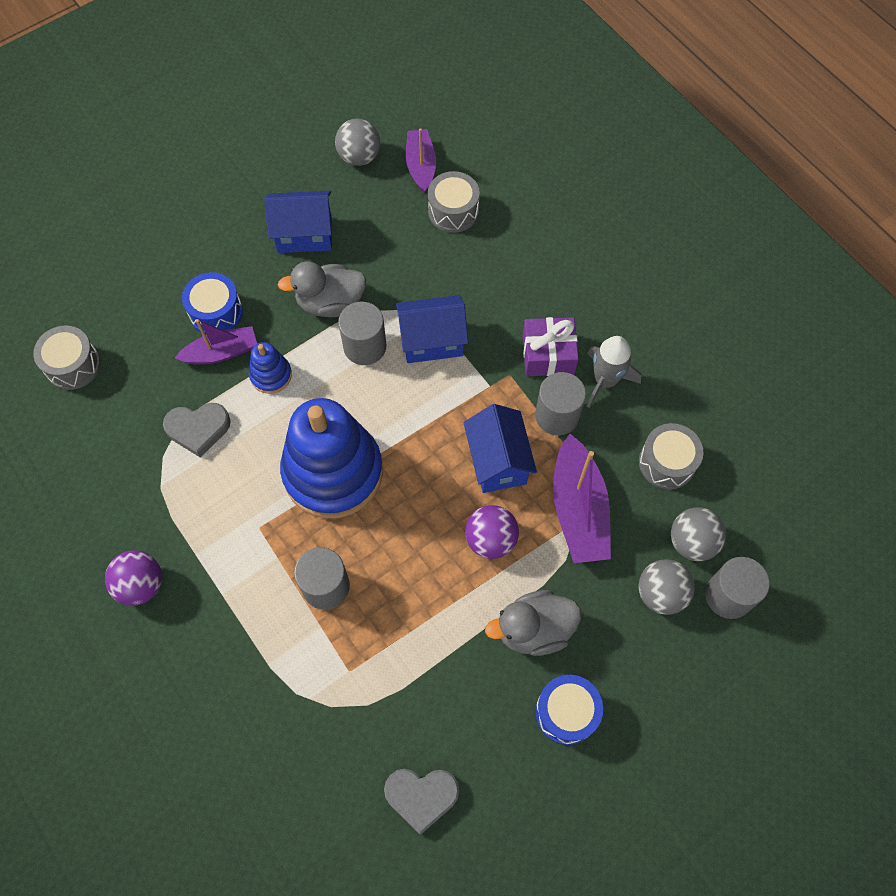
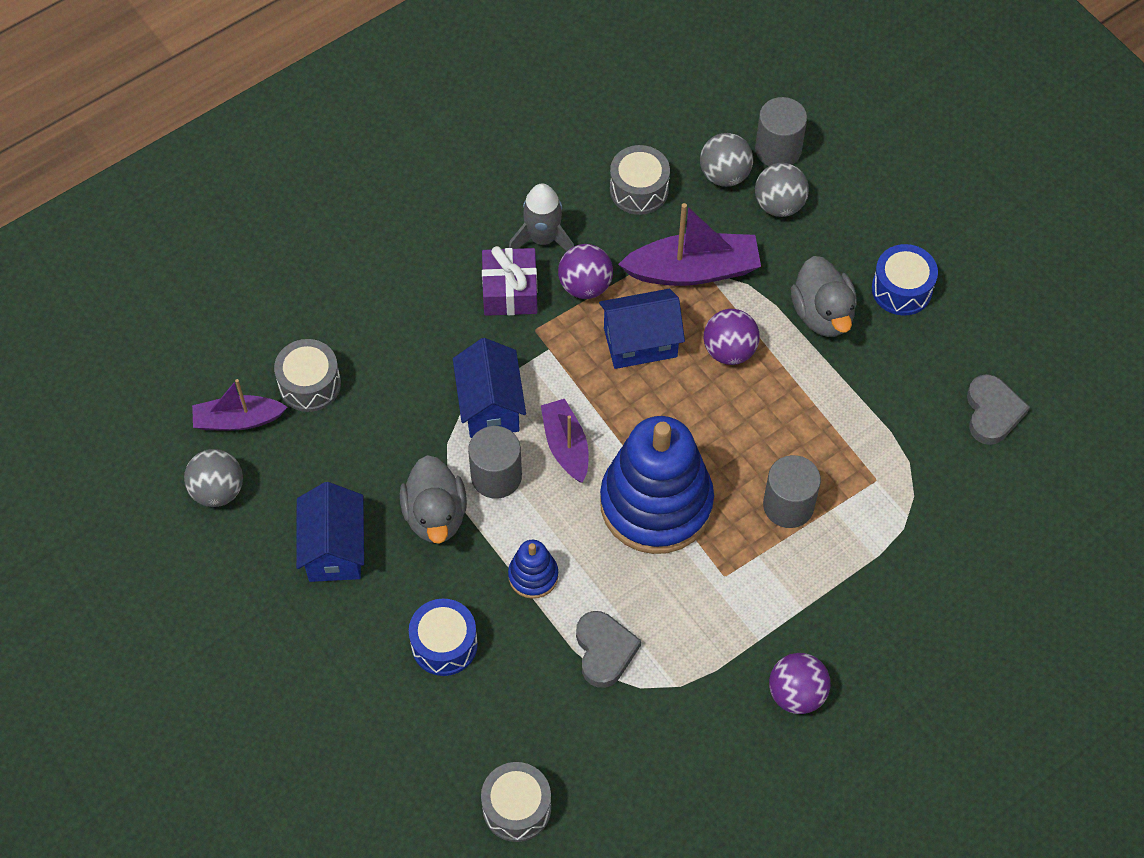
camera: 90 degrees left, 5 degrees down
purple boat [175,319,257,365] -> purple boat moved to [541,399,589,483]
grey cylinder [535,372,586,435] -> purple ball [558,244,613,299]

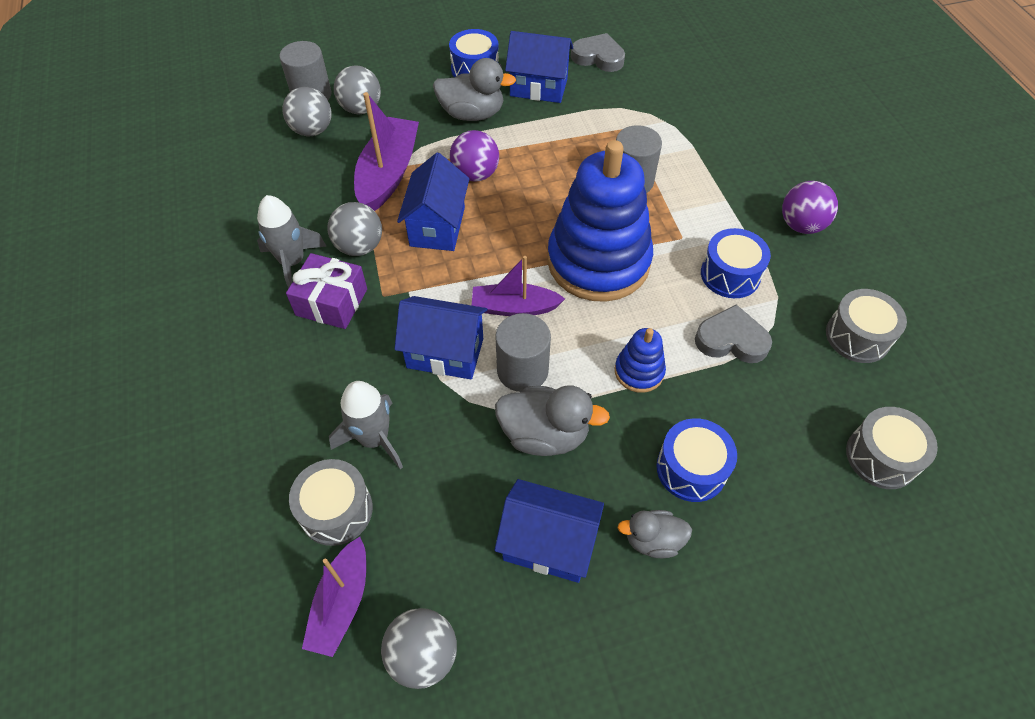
camera: 70 degrees left, 5 degrees down
purple ball [558,244,613,299] -> grey ball [327,202,382,256]
grey drum [610,145,670,215] -> grey drum moved to [826,289,907,363]
none -> grey rocket [329,381,403,469]
none -> blue house [505,31,573,103]
none -> grey duck [617,510,692,558]
none -> blue drum [701,228,771,298]

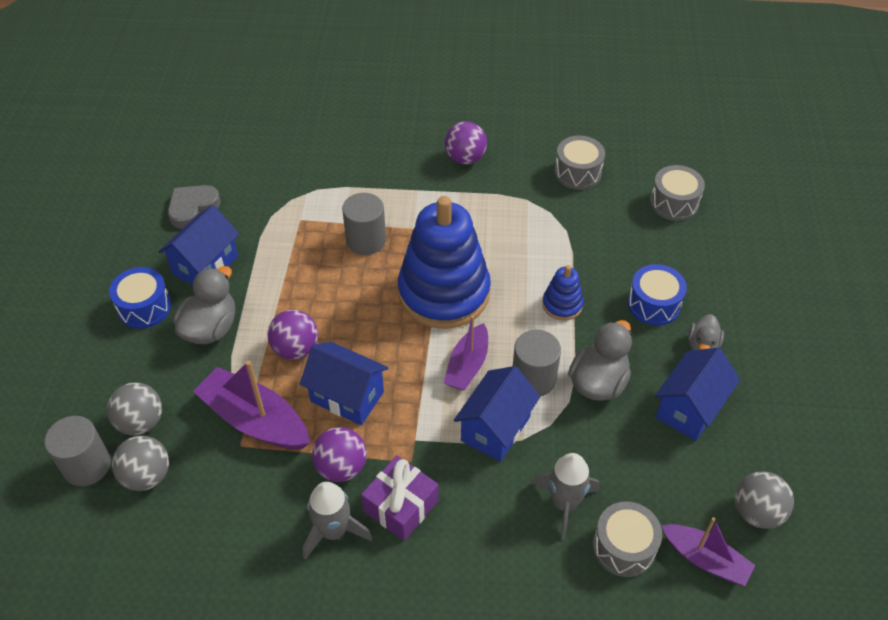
camera: 70 degrees left, 5 degrees down
grey ball [327,202,382,256] -> purple ball [312,427,367,482]
grey heart [695,304,772,363] -> none
blue drum [701,228,771,298] -> none

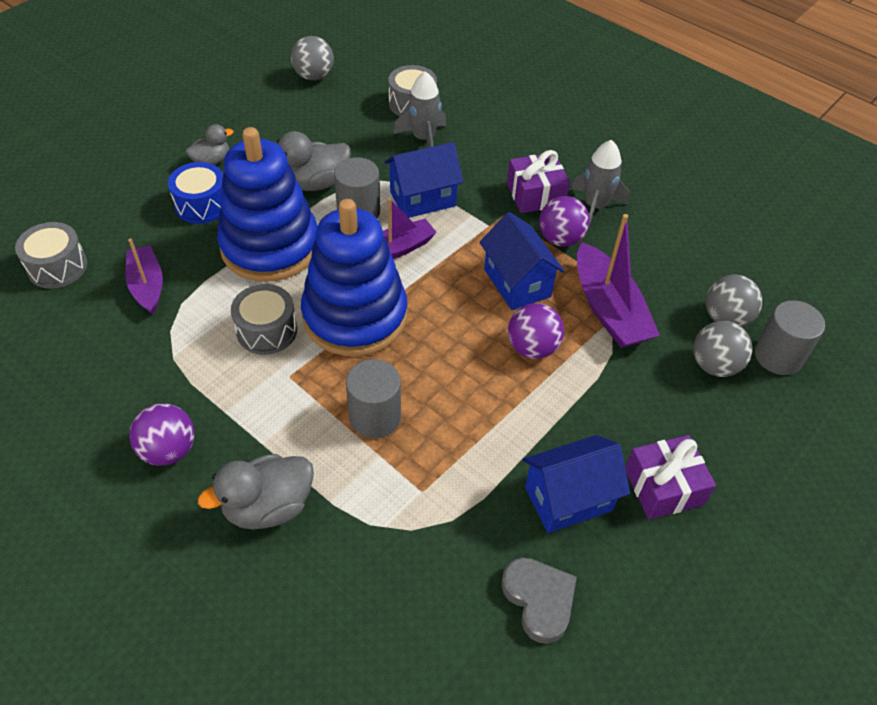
camera: 145 degrees left, 0 degrees up
blue drum [109,267,171,329] -> purple gift [625,435,716,520]
grey heart [168,185,221,229] -> grey heart turned 105 degrees counterclockwise [501,558,577,644]
grey duck [173,266,235,344] -> grey duck moved to [198,454,314,530]
blue stacking toy [542,265,584,321] -> blue stacking toy [217,127,318,282], size x2.29
grey drum [555,136,605,190] -> grey drum moved to [231,284,297,355]
blue house [655,348,740,441] -> none
purple boat [662,517,755,586] -> purple boat moved to [125,238,163,314]

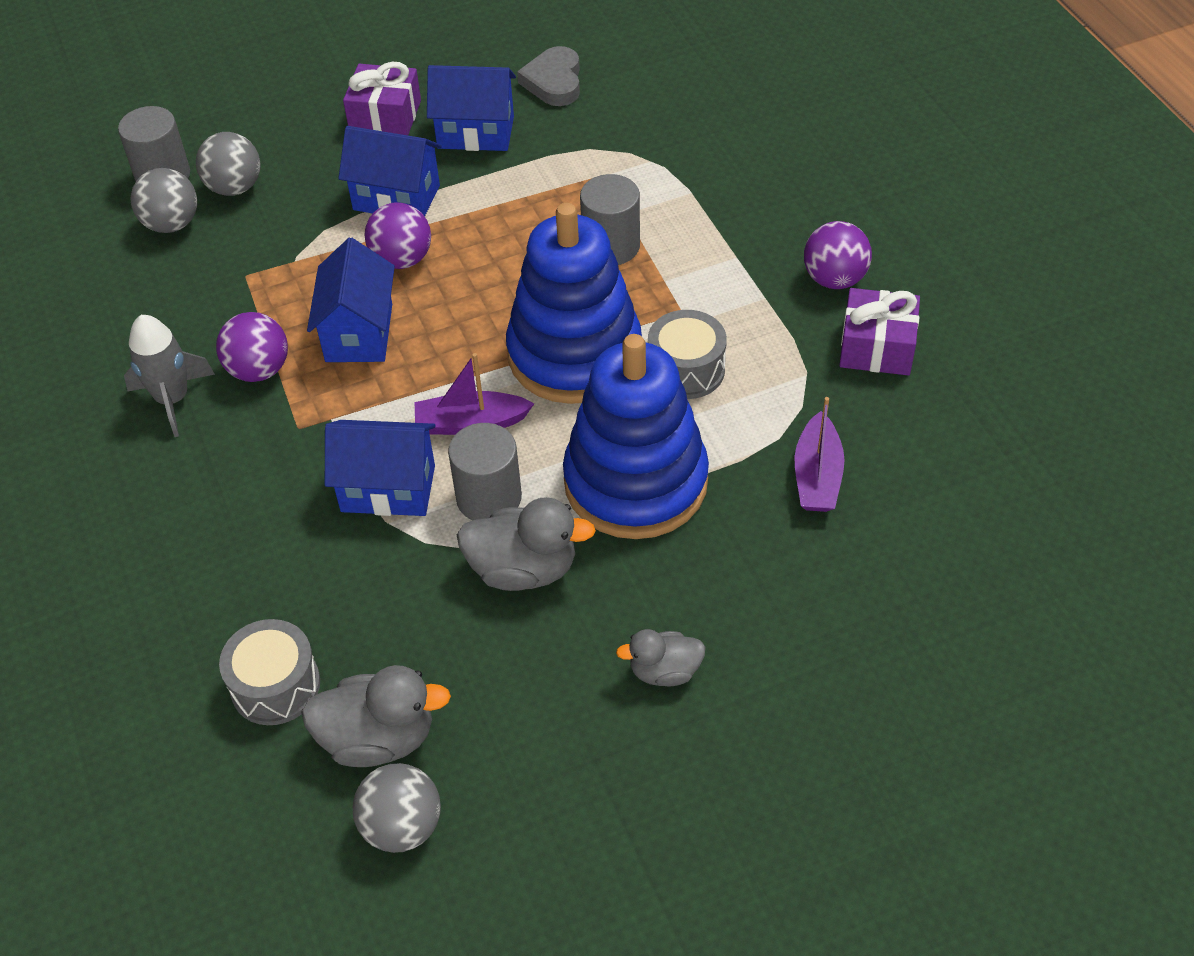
camera: 150 degrees left, 0 degrees up
grey drum [15,222,87,289] -> none
blue drum [168,162,223,224] -> none
grey duck [198,454,314,530] -> grey duck moved to [301,665,451,767]
grey rocket [393,71,446,148] -> none
purple gift [507,150,570,213] -> purple gift moved to [839,288,920,376]
purple boat [577,214,660,348] -> none
none -> blue house [338,126,442,216]

